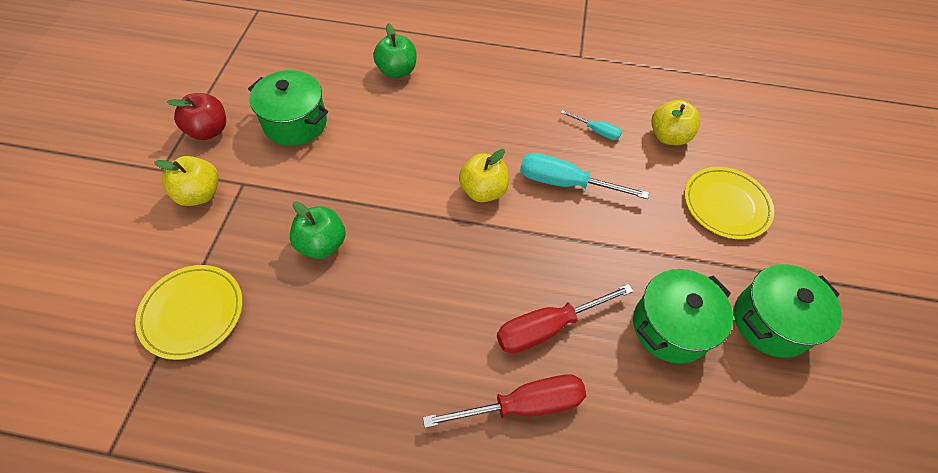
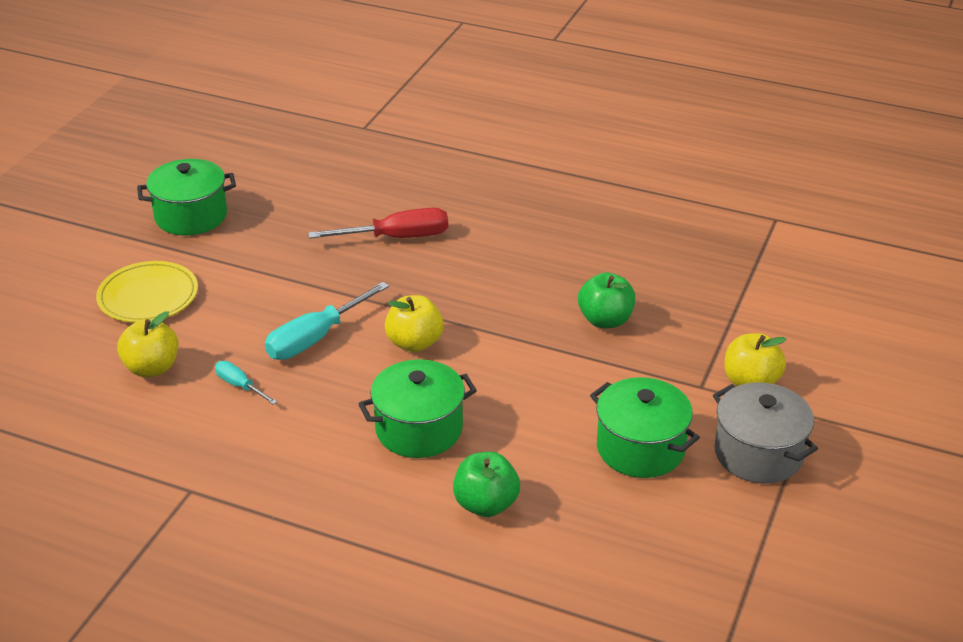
camera: 165 degrees left, 20 degrees down
yellow plate [135,265,243,360] -> none
red apple [167,93,226,140] -> grey pot [713,382,818,484]
red screwdriver [423,374,586,428] -> none
turquoise screwdriver [520,153,649,199] -> turquoise screwdriver turned 105 degrees clockwise [265,282,389,360]
green pot [633,269,733,364] -> green pot moved to [358,359,477,458]

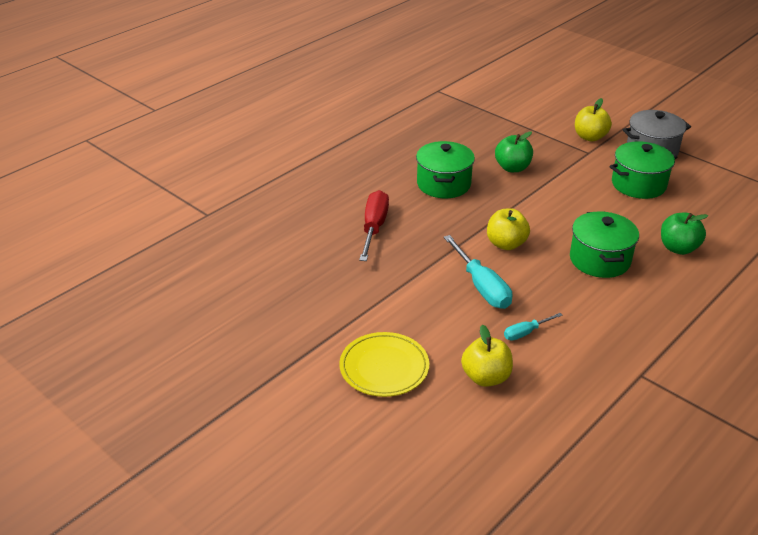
camera: 70 degrees left, 0 degrees up
green pot [137,159,236,236] -> green pot moved to [416,141,475,198]

